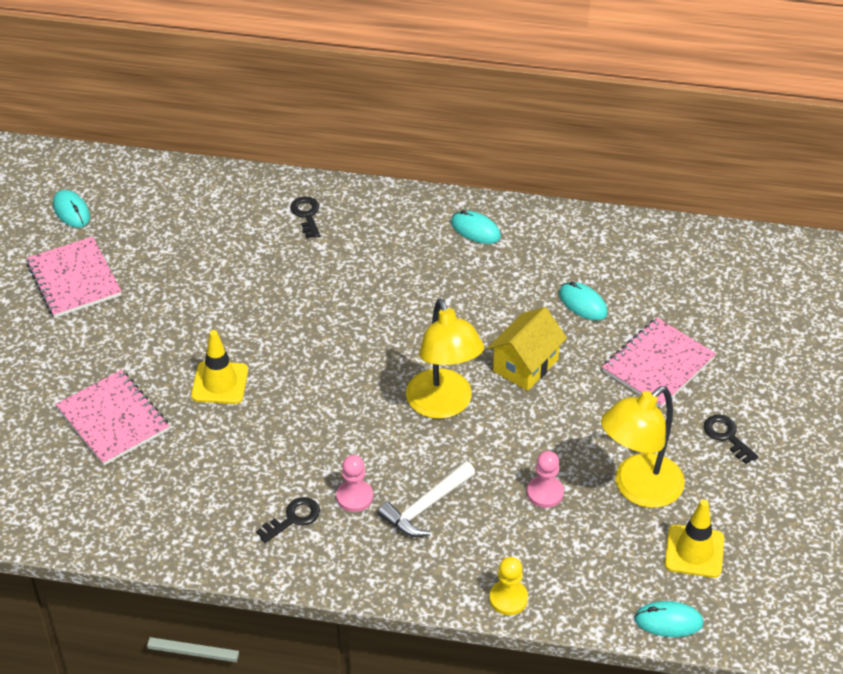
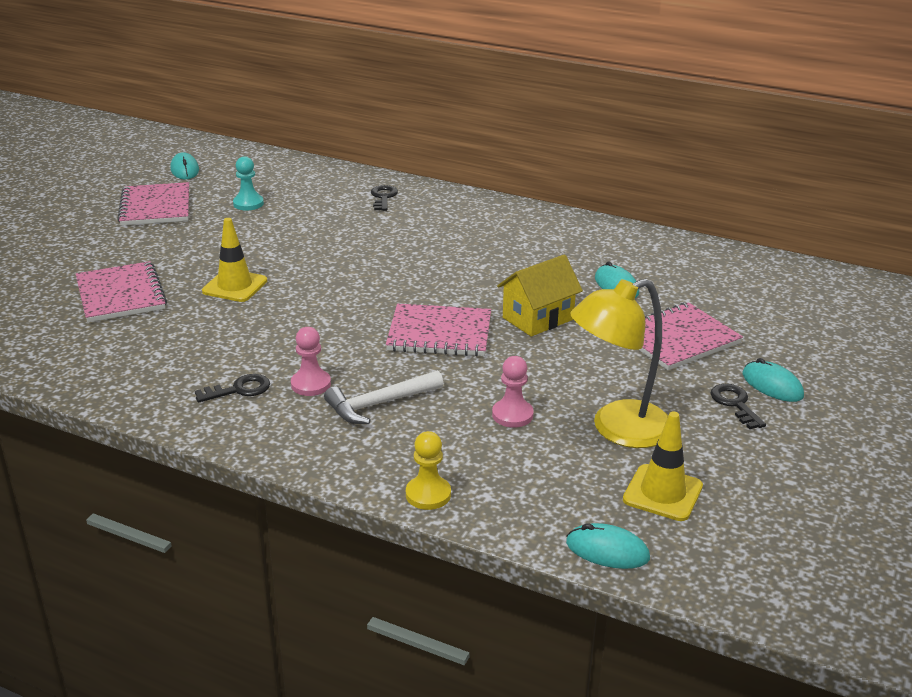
camera: 15 degrees right, 15 degrees down
yellow lamp [406,298,484,419] -> pink notebook [386,304,491,357]
turquoise mouse [451,210,501,244] -> turquoise mouse moved to [742,358,804,402]
none -> turquoise pawn [233,156,264,211]

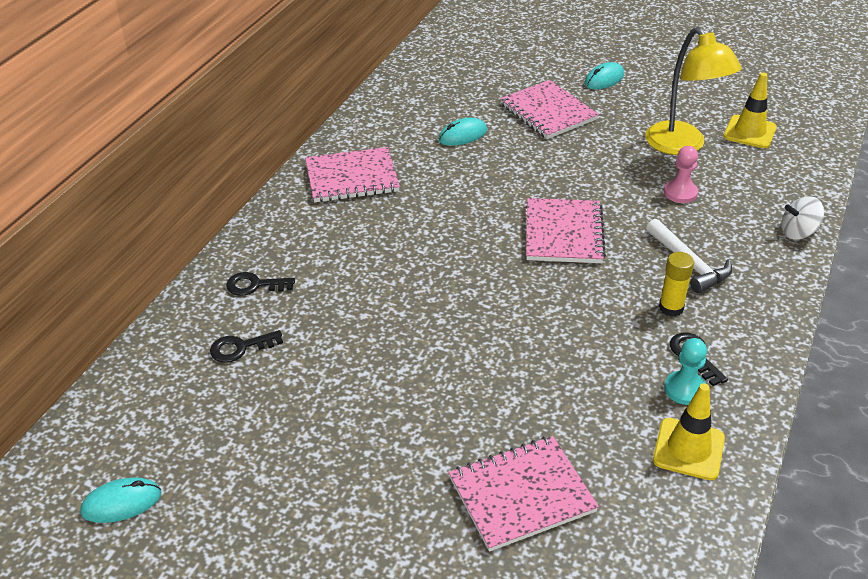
camera: 90 degrees left, 10 degrees up
pink notebook [117,182,189,226] -> pink notebook moved to [305,147,400,202]
yellow traffic cone [202,218,267,302] -> yellow traffic cone moved to [653,383,725,480]
turquoise pawn [233,156,264,211] -> turquoise pawn moved to [664,338,707,405]
pink pawn [291,327,331,396] -> yellow glue stick [659,252,694,317]
yellow pawn [406,431,451,510] -> white spinning top [781,196,824,240]
yellow house [497,255,583,336] -> none
turquoise mouse [566,523,650,569] -> none
black key [710,384,766,429] -> black key moved to [210,330,283,363]

